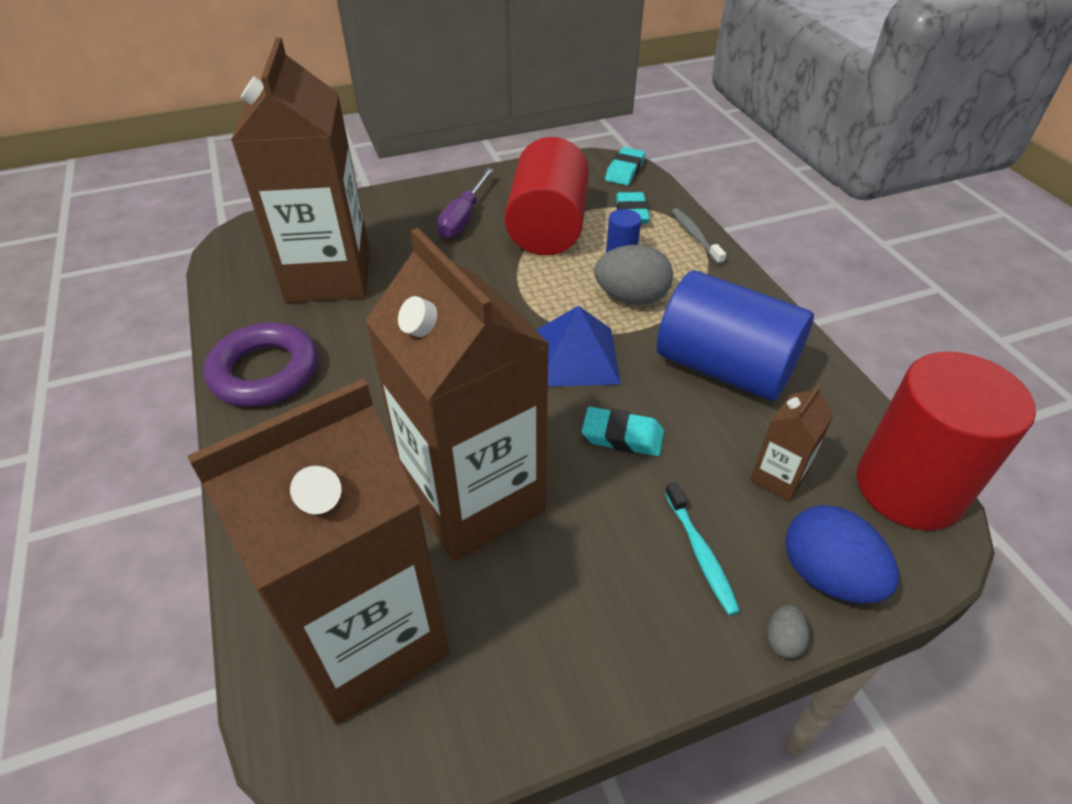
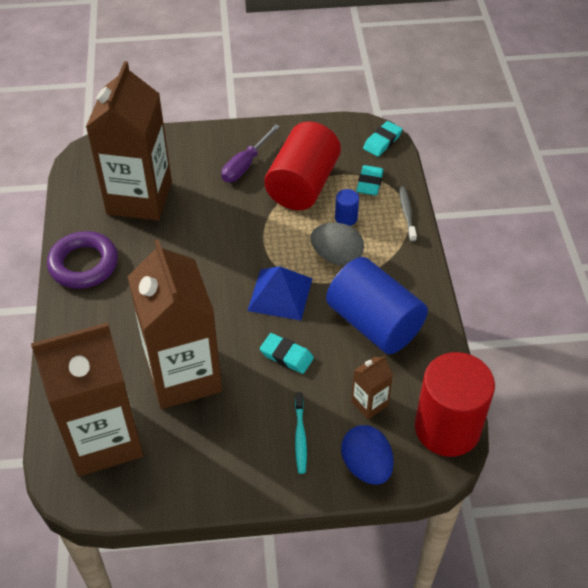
camera: 15 degrees right, 5 degrees up
grey egg [767,605,809,659] -> none

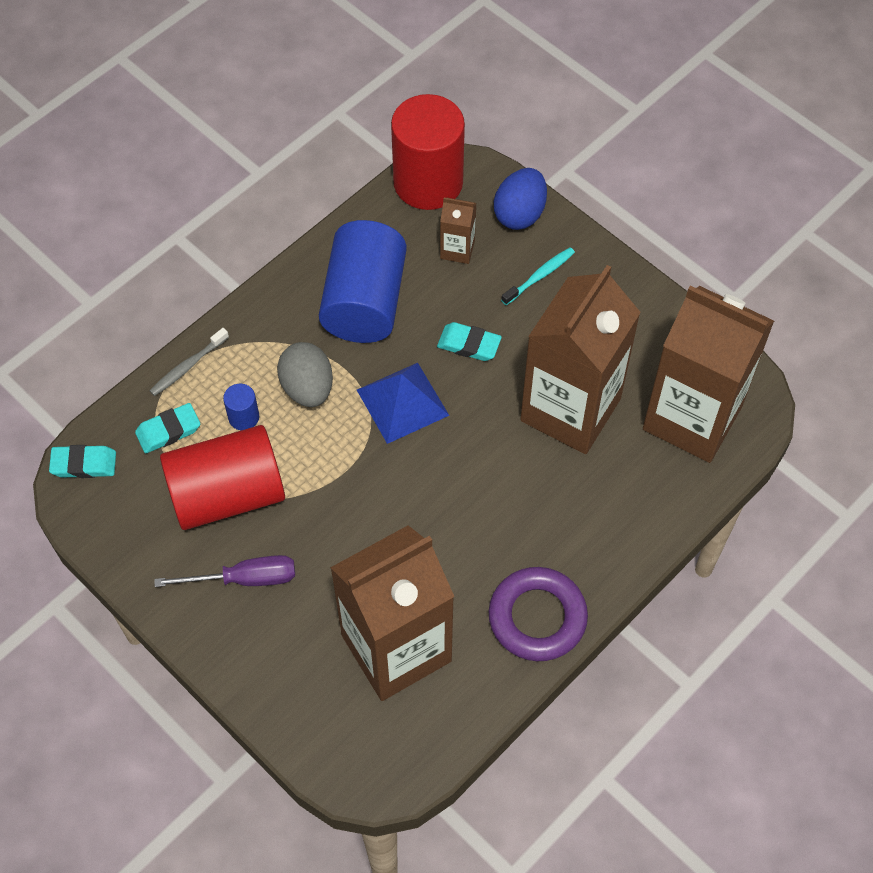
camera: 130 degrees left, 10 degrees up
turquoise eraser [260,333,314,374] -> turquoise eraser turned 60 degrees counterclockwise [437,322,502,361]

